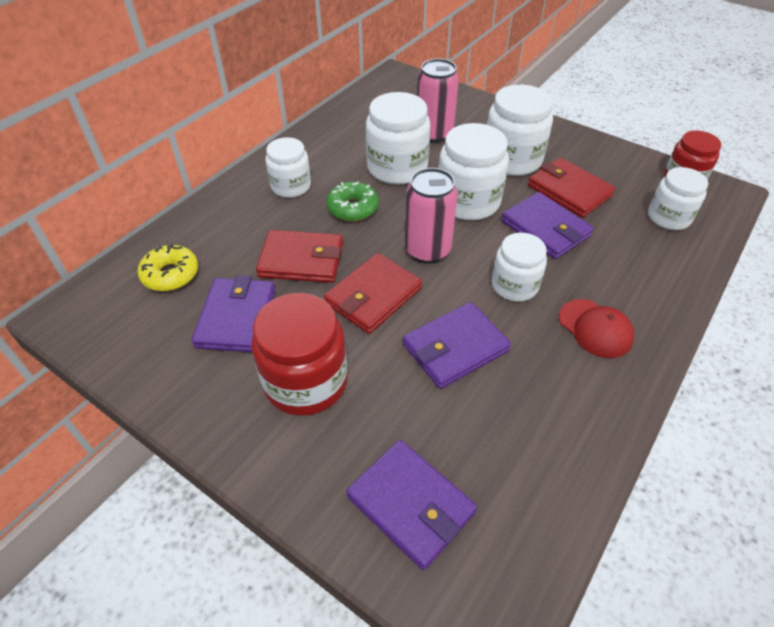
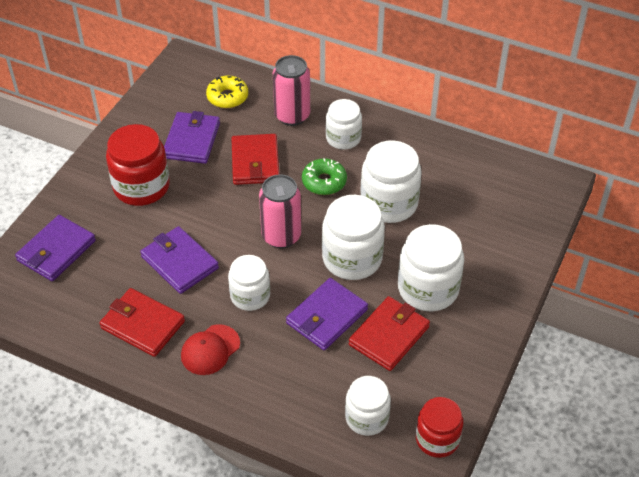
camera: 80 degrees right, 0 degrees up
purple wallet [191,275,275,352] -> purple wallet turned 75 degrees counterclockwise [164,111,220,164]
red wallet [324,253,422,334] -> red wallet moved to [99,288,185,357]
pink can [417,58,459,143] -> pink can moved to [273,55,310,126]

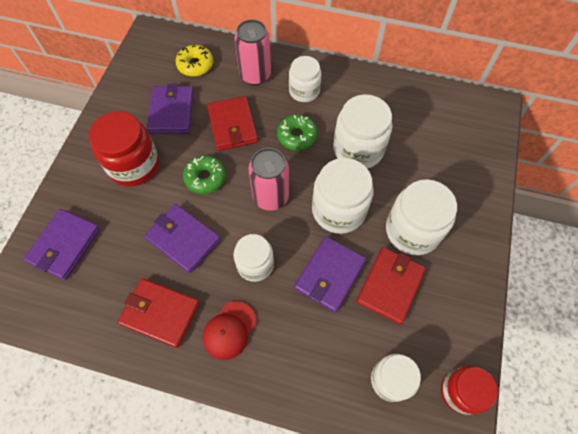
camera: 10 degrees left, 15 degrees up
none -> green donut [183,155,226,194]

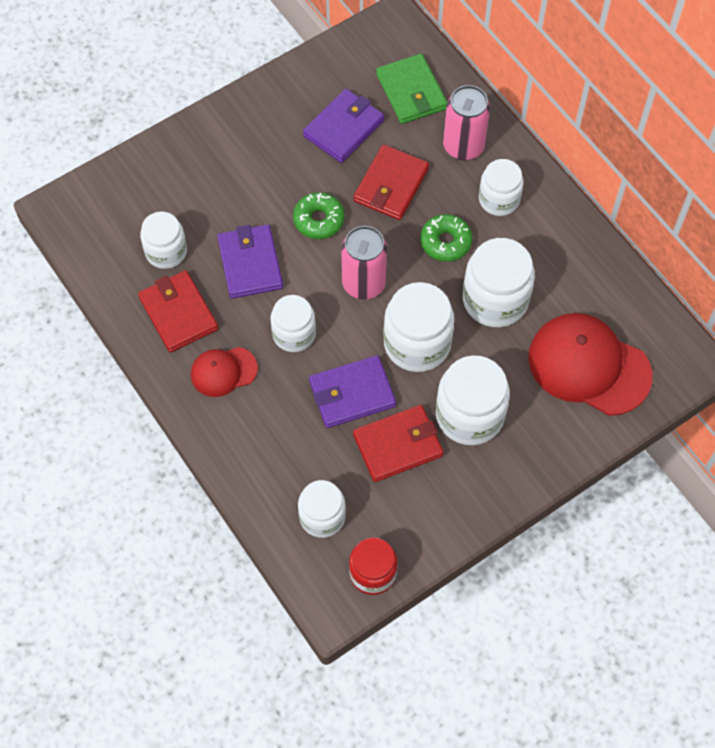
camera: 40 degrees right, 0 degrees up
purple wallet [24,209,100,280] -> none
red jar [89,111,159,186] -> none
yellow donut [175,45,213,77] -> green wallet [376,54,447,124]
none -> white jar [140,212,187,269]
none -> red cap [528,313,652,416]

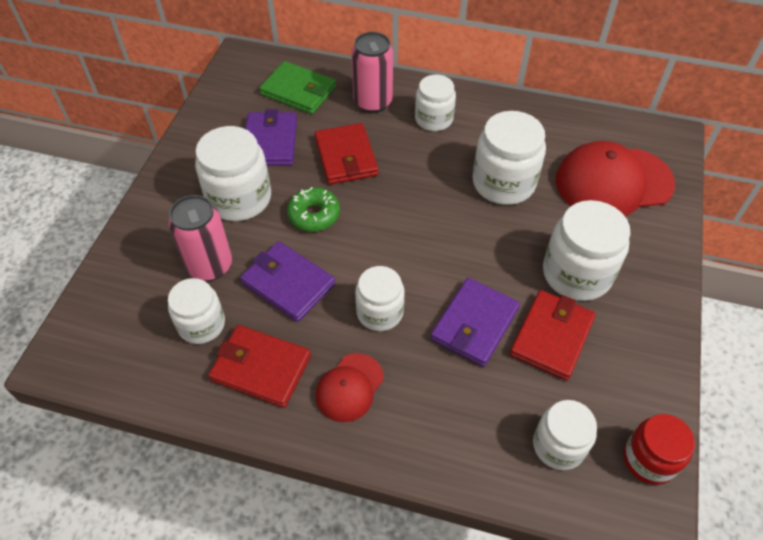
camera: 40 degrees left, 10 degrees down
pink can [341,226,388,299] -> pink can moved to [168,195,232,281]
white jar [383,282,455,372] -> white jar moved to [195,126,271,221]
green donut [420,214,472,262] -> none

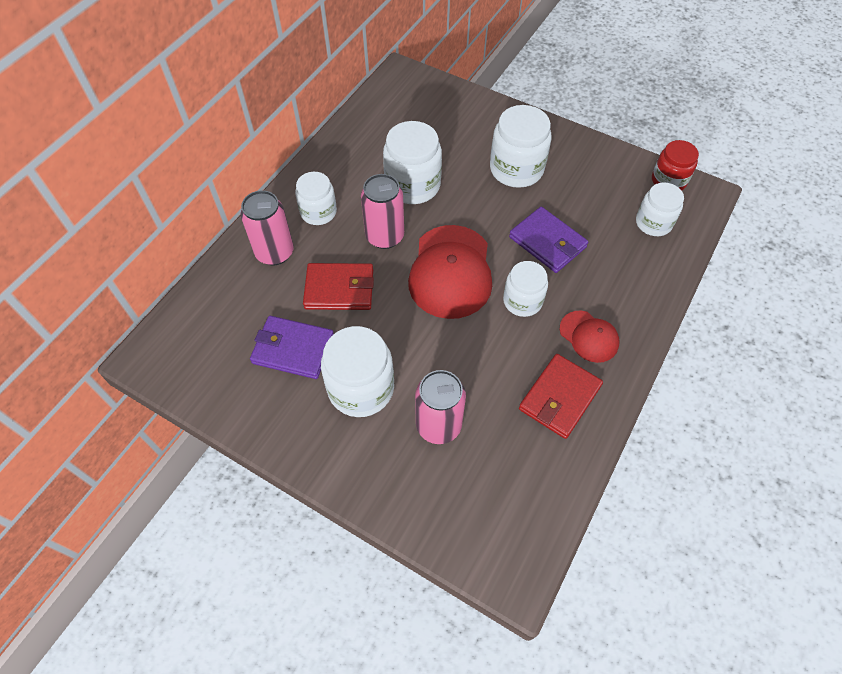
camera: 75 degrees left, 5 degrees up
white jar [168,278,225,344] -> none
purple wallet [240,241,335,322] -> none
green wallet [259,61,336,114] -> none
green donut [287,187,340,232] -> none
red wallet [510,290,596,381] -> none
red cap [555,141,675,216] -> red cap moved to [408,225,492,319]
none -> pink can [361,174,404,249]

